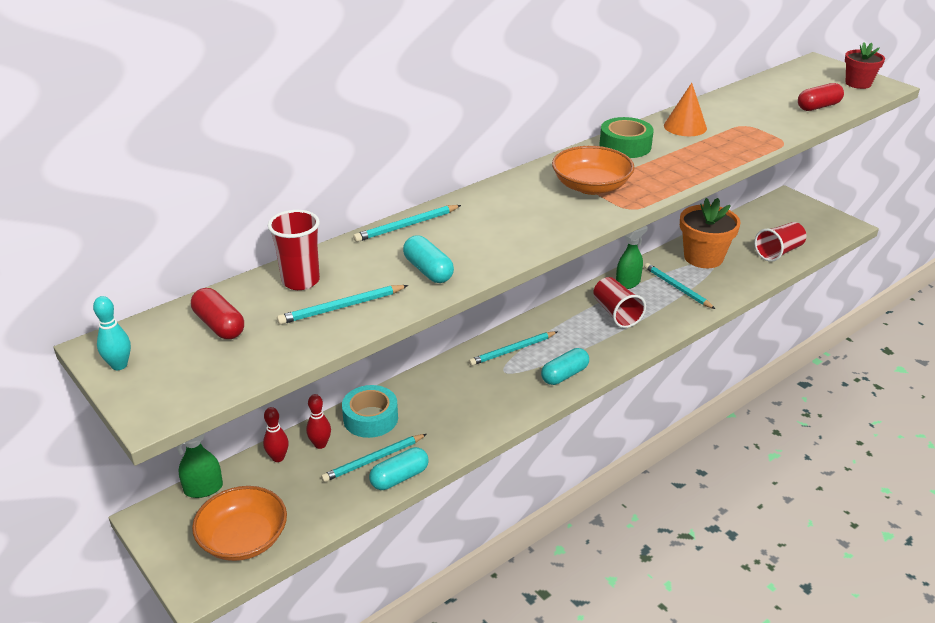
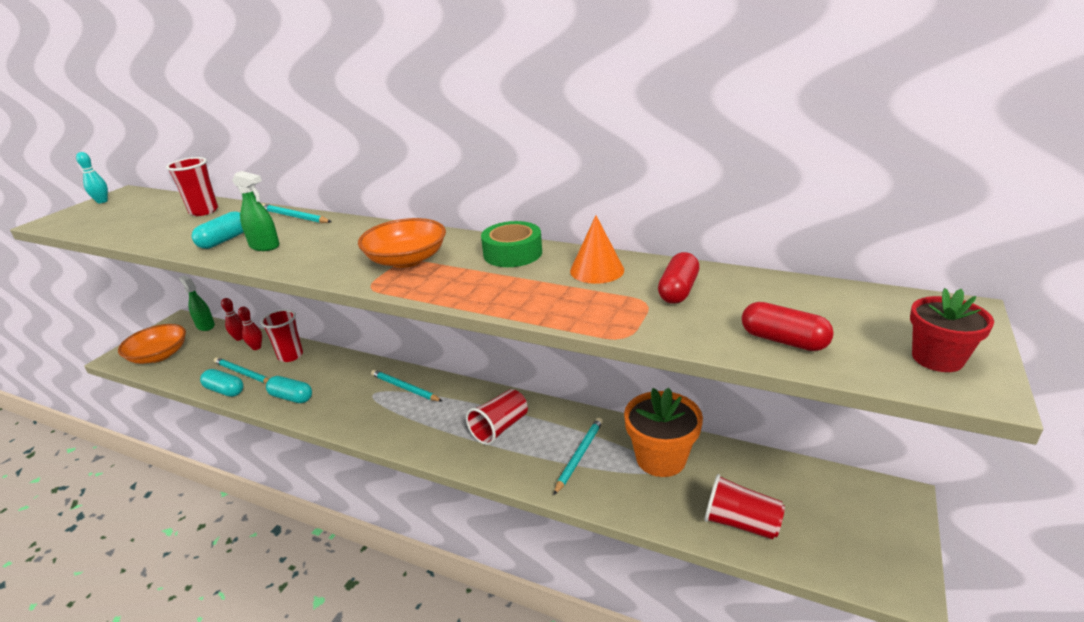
camera: 65 degrees right, 5 degrees down
red capsule [191,288,244,339] -> red capsule moved to [658,252,699,304]
turquoise pencil [277,285,408,325] -> none
turquoise tape [342,385,398,438] -> red cup [261,309,303,362]
turquoise capsule [541,348,589,385] -> turquoise capsule moved to [266,376,312,403]
green spray bottle [616,226,648,289] -> green spray bottle moved to [232,171,280,251]

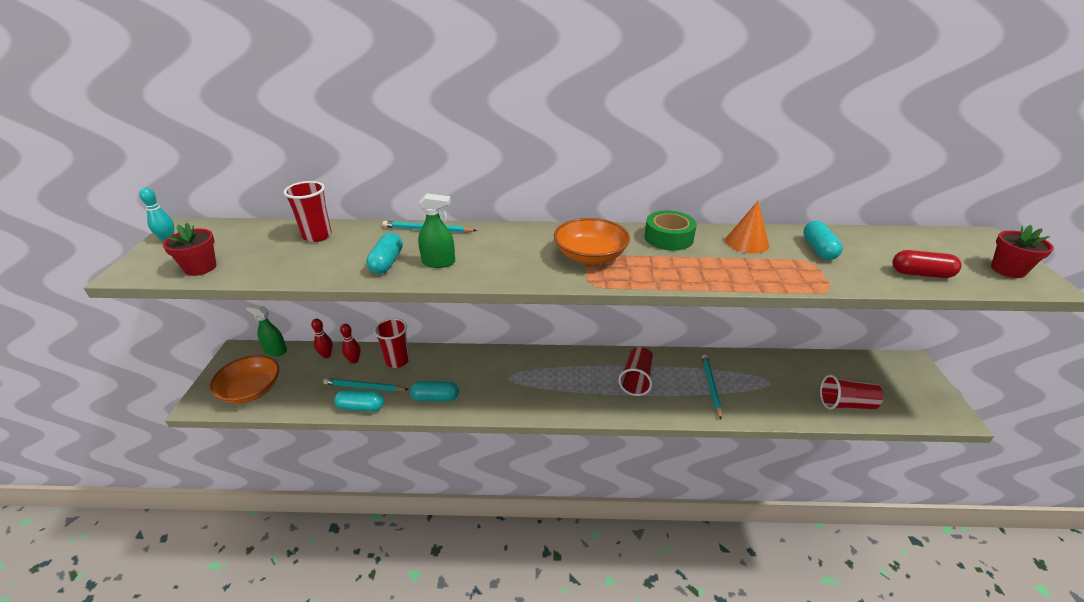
camera: 25 degrees left, 5 degrees up
turquoise pencil [371,370,442,401] -> none
orange flower pot [624,388,703,477] -> none
red capsule [658,252,699,304] -> turquoise capsule [803,221,843,260]
none -> red flower pot [162,223,217,276]

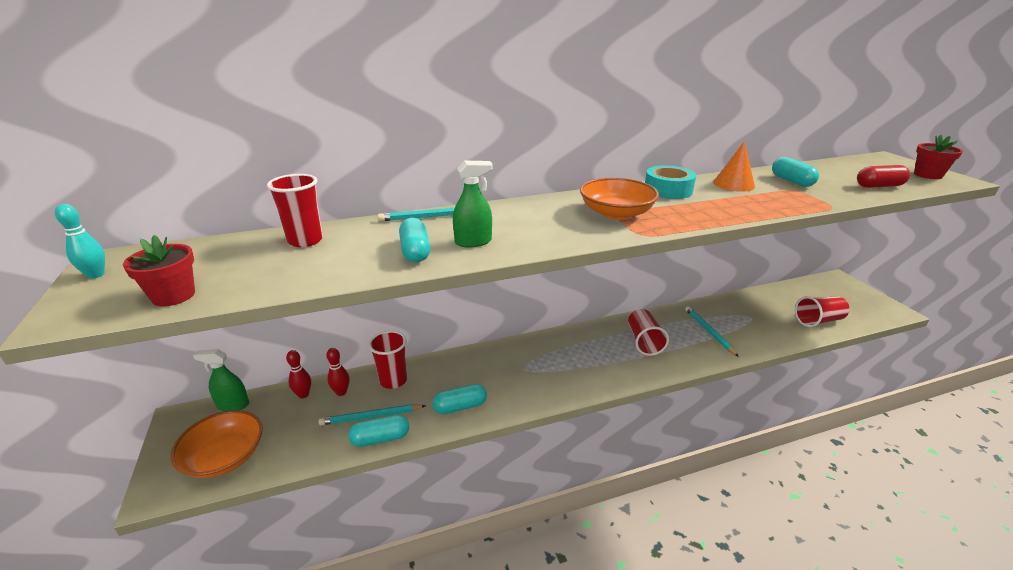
camera: 20 degrees left, 5 degrees down
green tape [644,211,697,251] -> turquoise tape [645,165,696,199]

